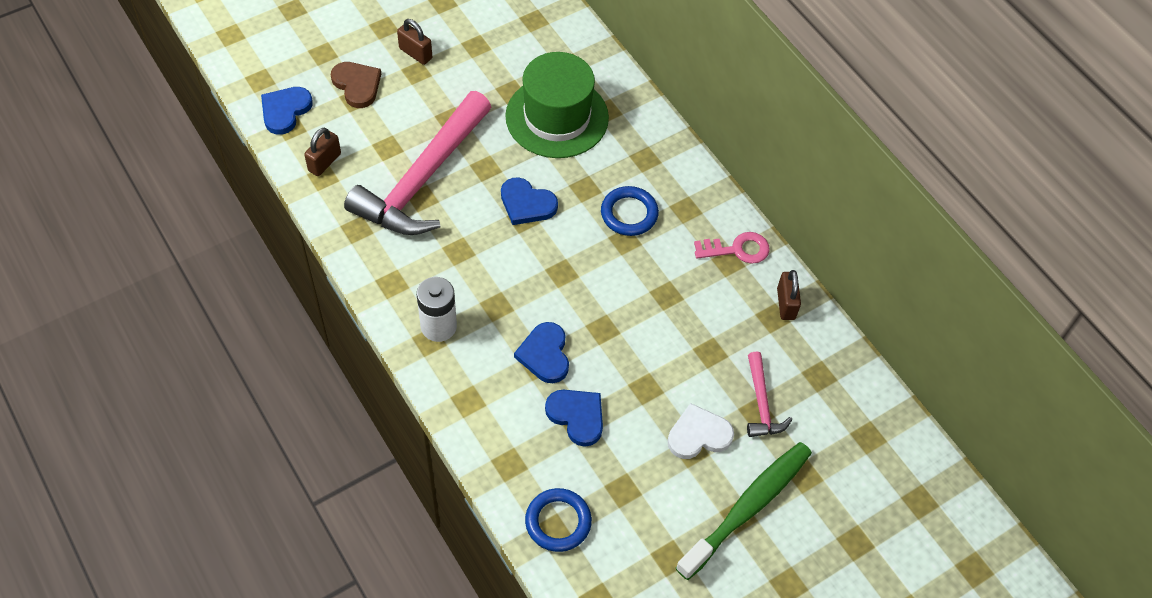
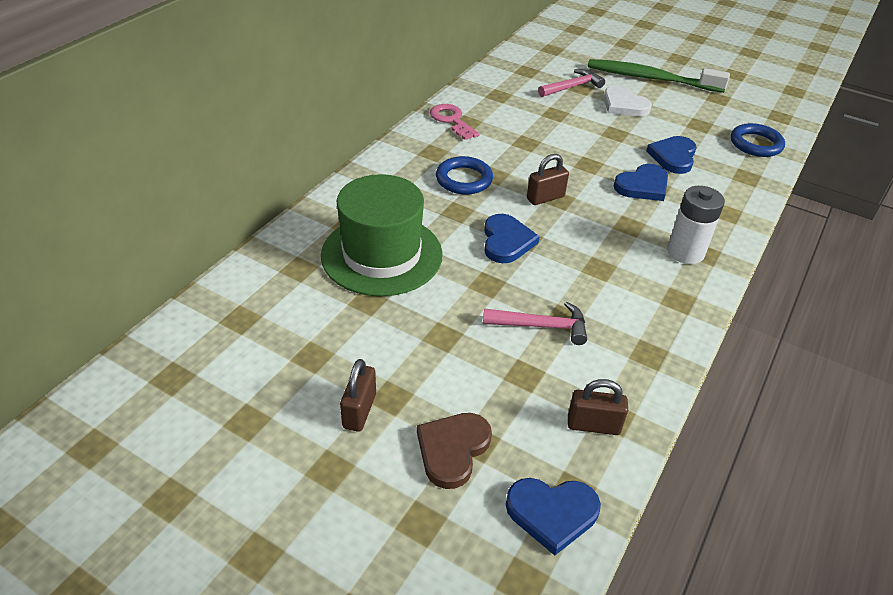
camera: 115 degrees left, 15 degrees down
pink hammer [344,91,491,235] -> pink hammer [483,302,587,345], size x0.45
brown padlock [777,270,801,320] -> brown padlock moved to [527,154,569,205]

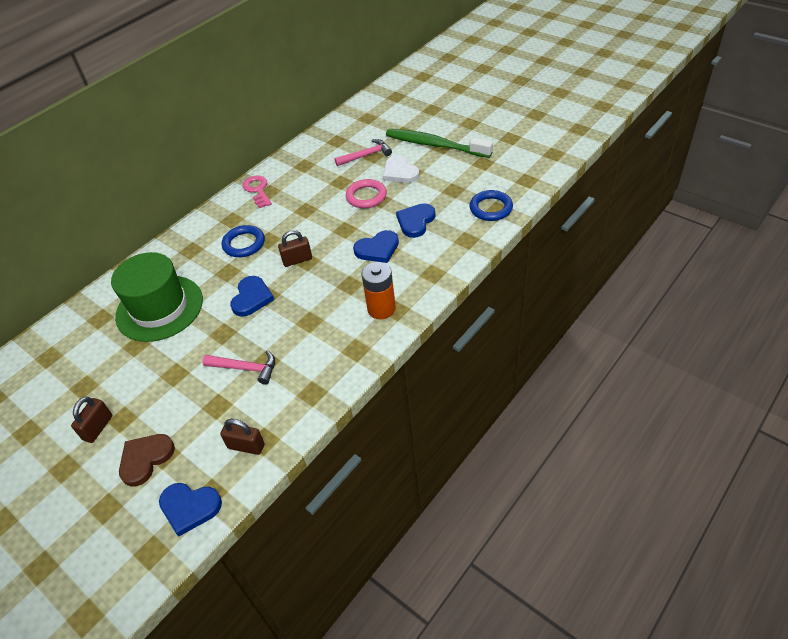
camera: 15 degrees right, 5 degrees up
white battery [667,186,725,264] -> orange battery [361,262,396,319]
none -> pink ring [346,179,387,208]

